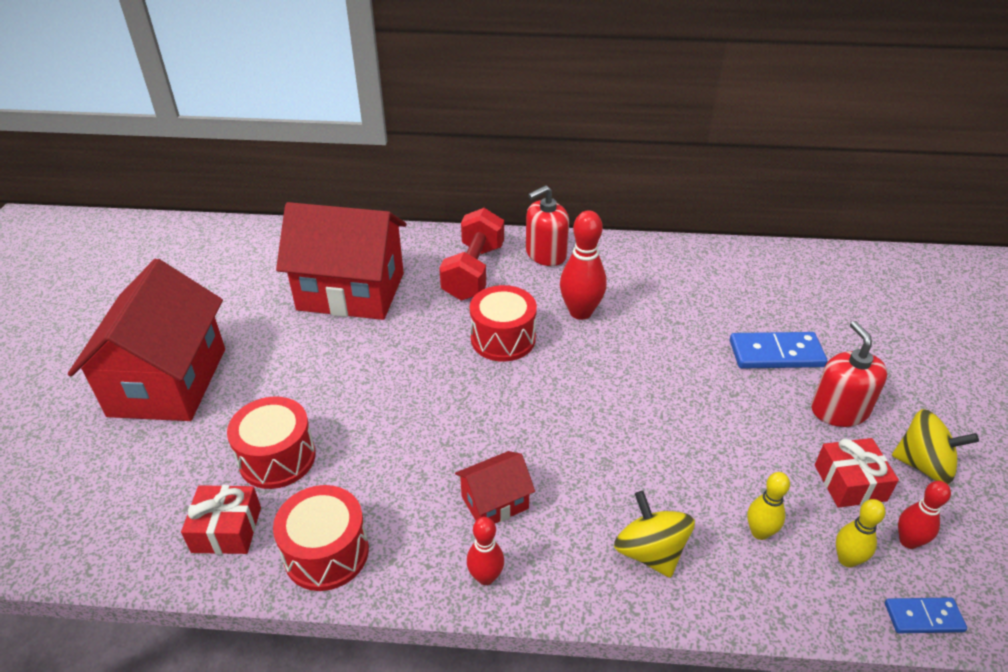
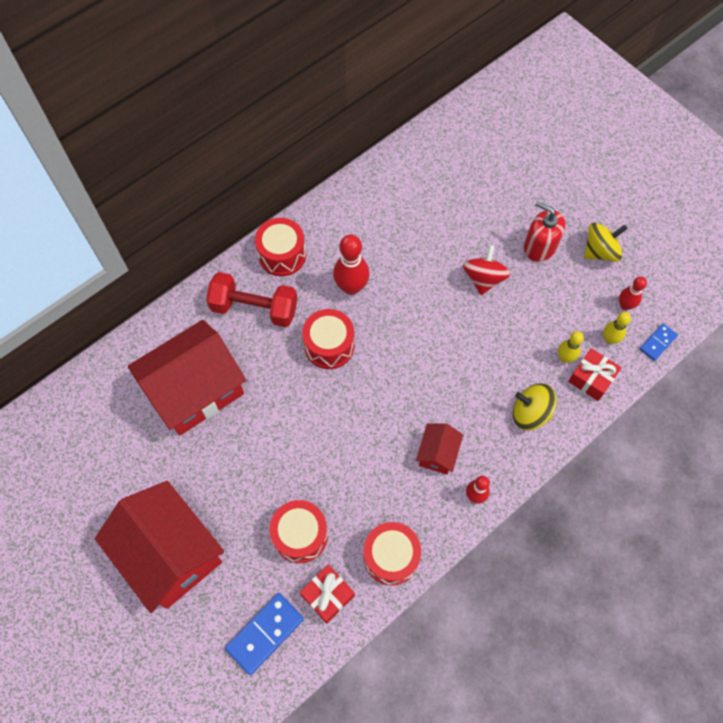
camera: 45 degrees left, 25 degrees up
red dumbbell [439,208,504,300] -> red dumbbell turned 45 degrees counterclockwise [206,272,297,327]
red soap dispenser [526,185,569,266] -> red drum [255,218,306,276]
blue domino [730,332,827,369] -> blue domino moved to [225,593,304,675]
red gift [815,438,899,508] -> red gift moved to [568,348,622,401]
none -> red spinning top [463,245,511,295]

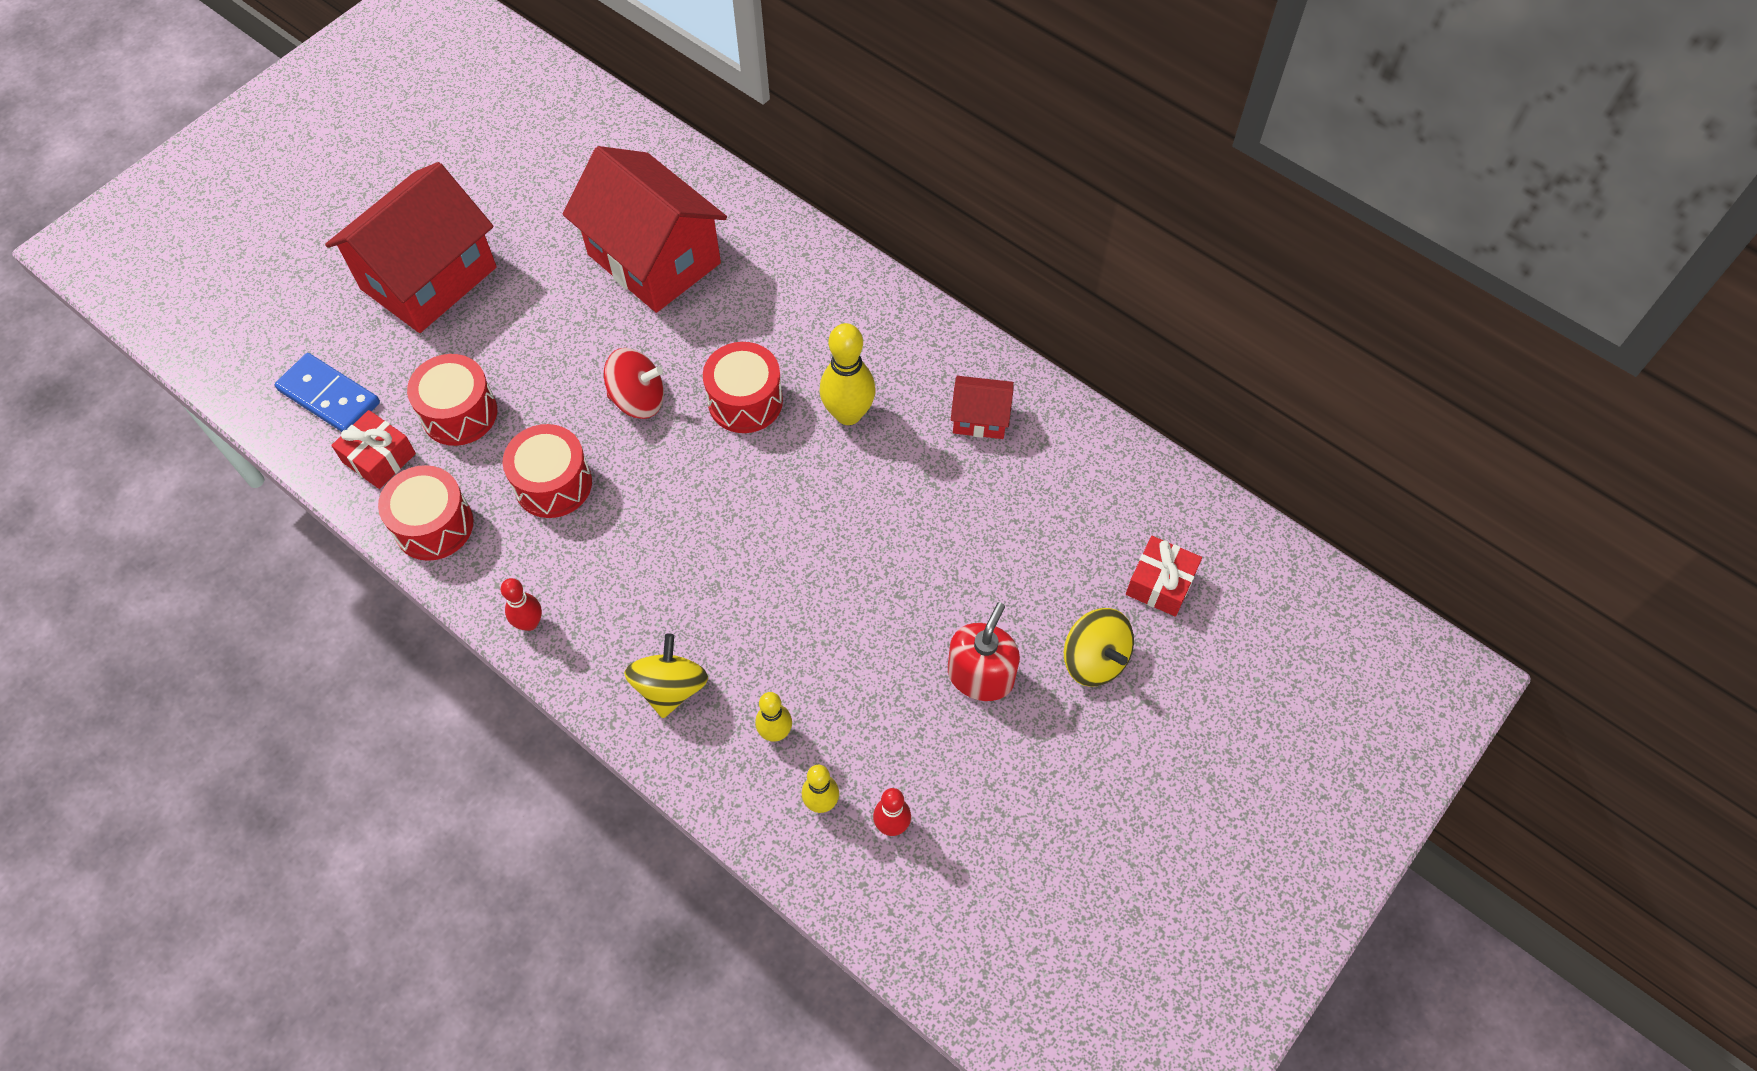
camera: 80 degrees right, 5 degrees down
red dumbbell [206,272,297,327] -> none
red drum [255,218,306,276] -> red drum moved to [503,424,592,518]
red bowling pin [333,234,369,295] -> yellow bowling pin [820,323,876,425]
red house [416,423,463,474] -> red house moved to [951,376,1014,439]
red spinning top [463,245,511,295] -> red spinning top moved to [604,348,664,419]
red gift [568,348,622,401] -> red gift moved to [1126,536,1202,617]
yellow spinning top [584,222,628,262] -> yellow spinning top moved to [1064,608,1134,687]
blue domino [640,324,678,361] -> none

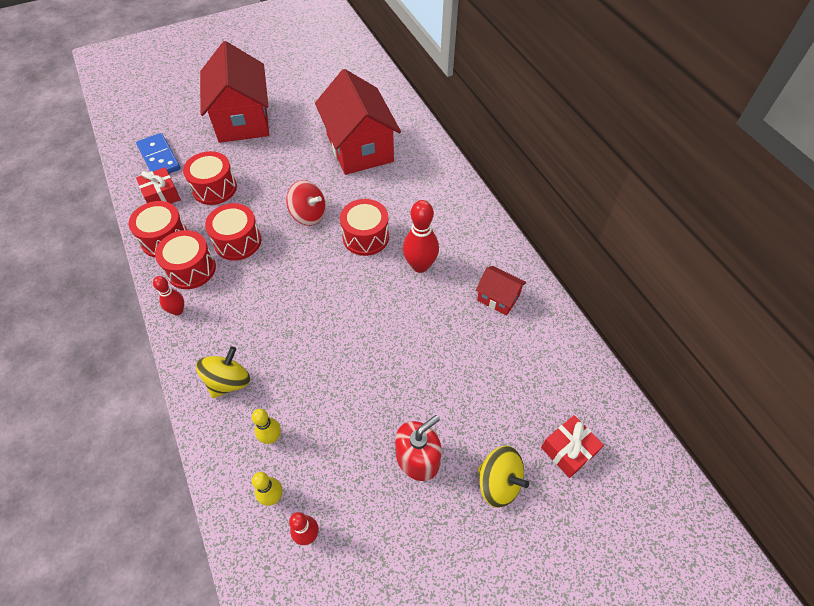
camera: 25 degrees right, 5 degrees down
red house [325,162,497,333] -> red house turned 75 degrees counterclockwise [200,41,269,143]
yellow bowling pin [820,323,876,425] -> red bowling pin [403,200,439,273]
yellow spinning top [1064,608,1134,687] -> yellow spinning top turned 45 degrees counterclockwise [478,446,529,508]
none -> red drum [155,230,216,289]

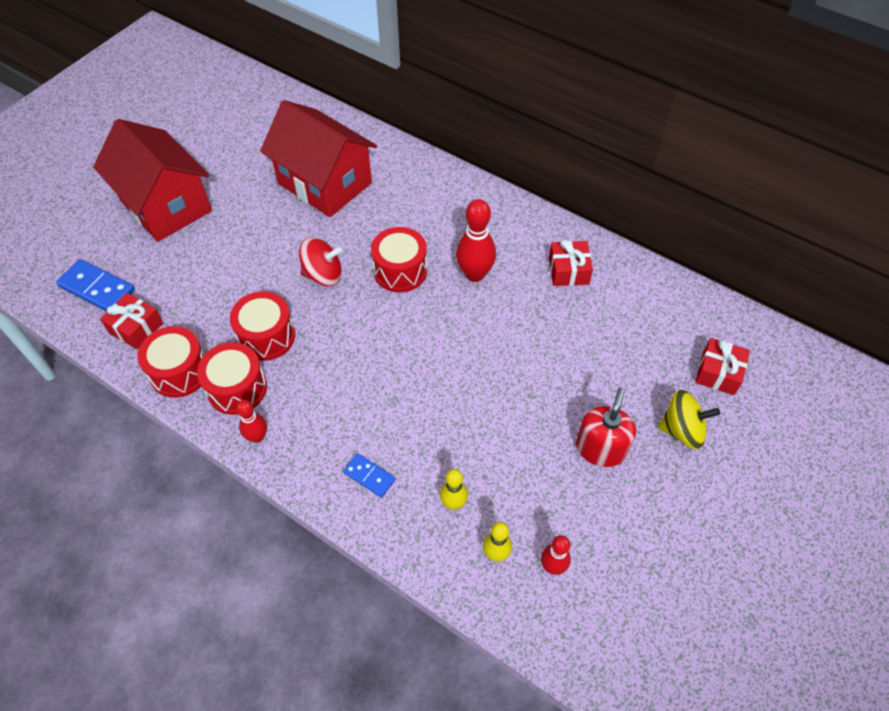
camera: 30 degrees left, 0 degrees up
red drum [183,151,237,205] -> none
yellow spinning top [196,346,250,398] -> blue domino [343,453,396,498]
red house [476,266,527,316] -> red gift [549,239,593,286]

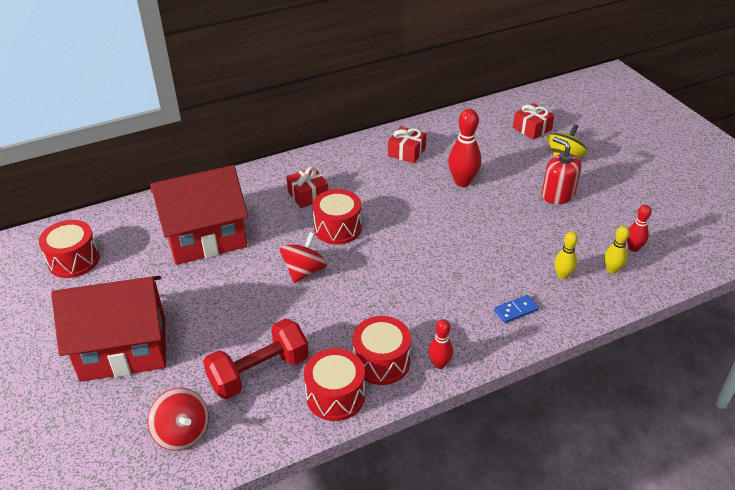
camera: 60 degrees left, 15 degrees down
blue domino [56,259,135,311] -> red spinning top [148,388,209,451]
red gift [100,293,163,349] -> red gift moved to [286,166,328,208]
red drum [230,291,295,361] -> red drum moved to [39,220,100,278]
red bowling pin [456,199,496,282] -> red bowling pin moved to [448,109,481,187]
none -> red dumbbell [203,319,309,399]

